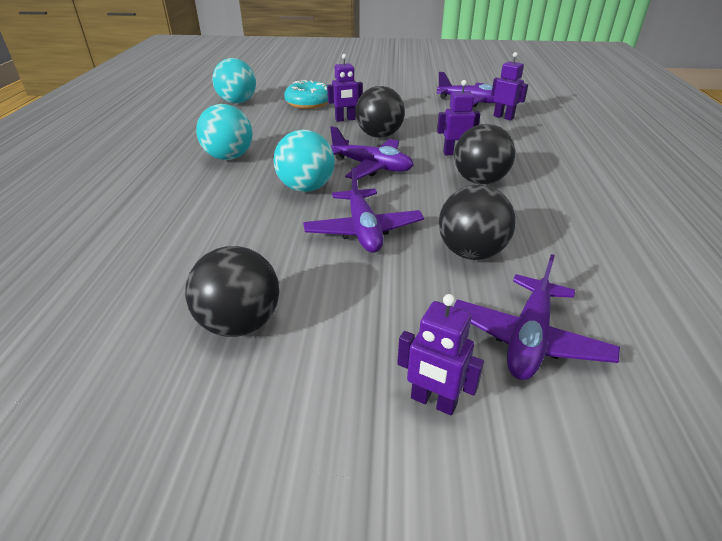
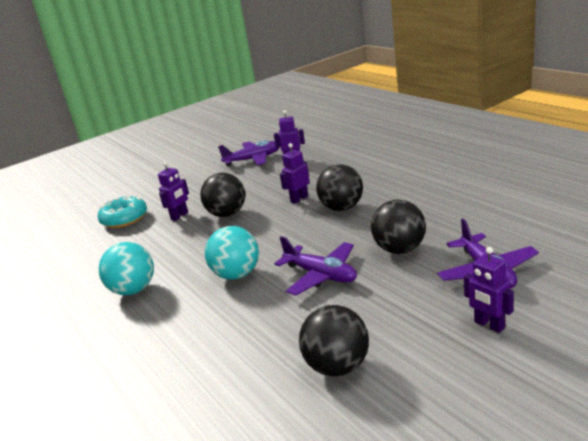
camera: 35 degrees left, 10 degrees down
turquoise ball [212,58,256,103] -> none
purple plane [330,126,414,180] -> none
purple robot [397,294,484,416] -> purple robot turned 60 degrees clockwise [464,247,514,333]

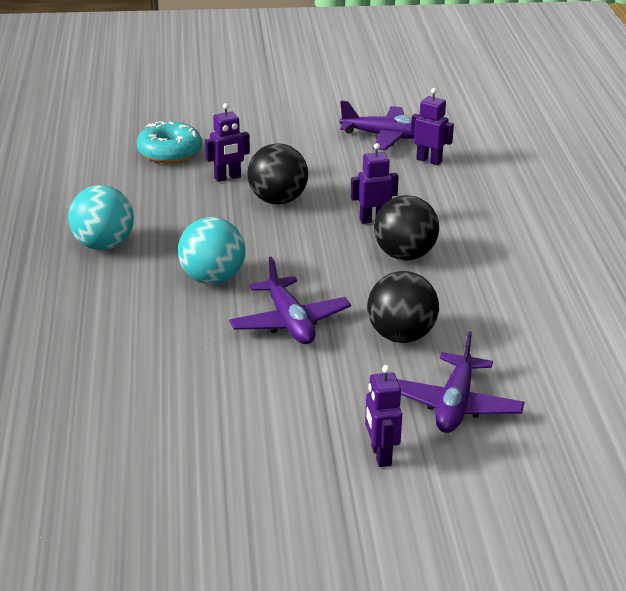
camera: 25 degrees right, 5 degrees up
black ball [299,305,369,376] -> none

